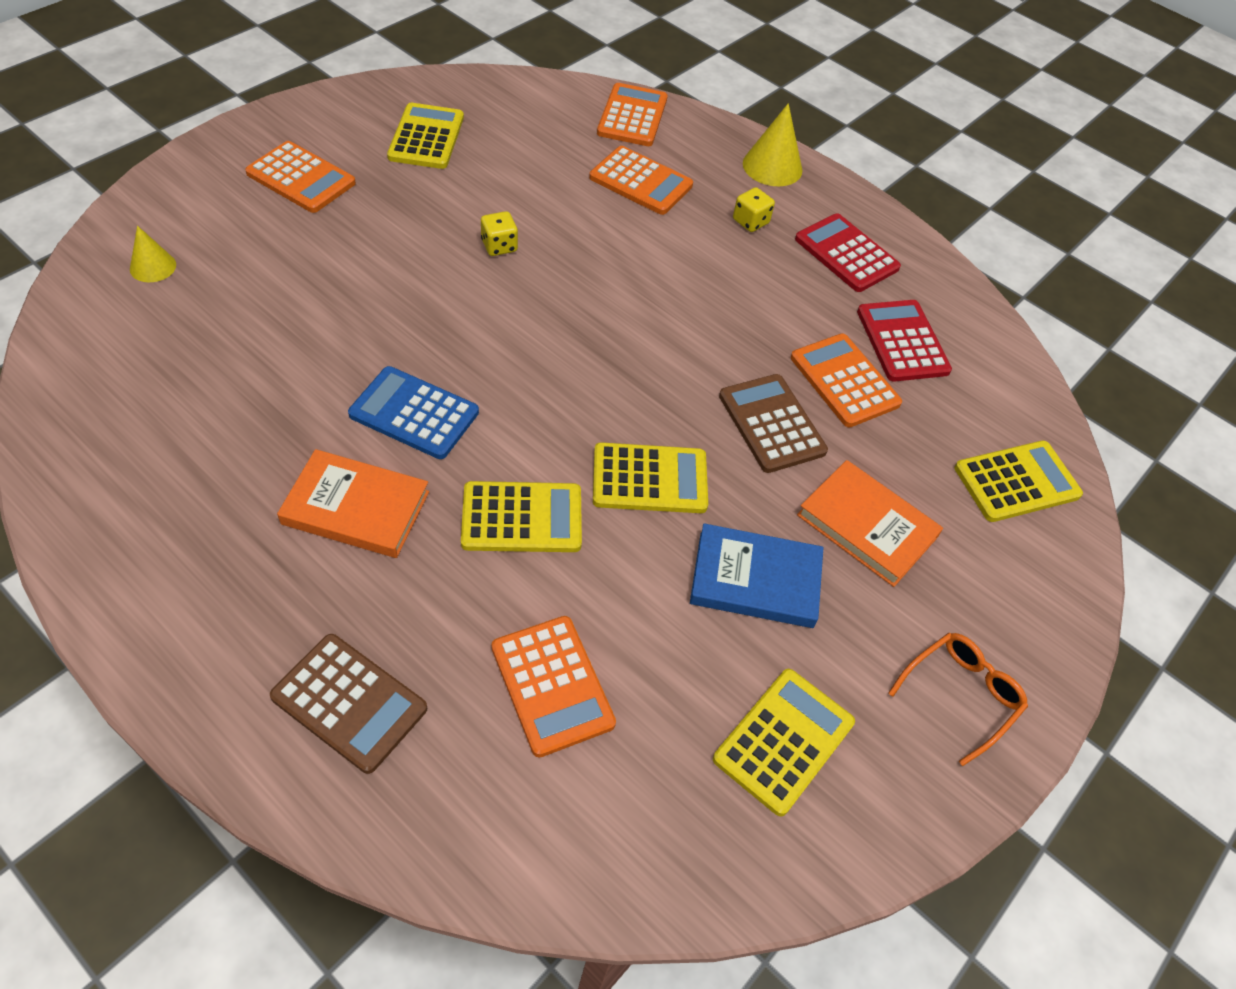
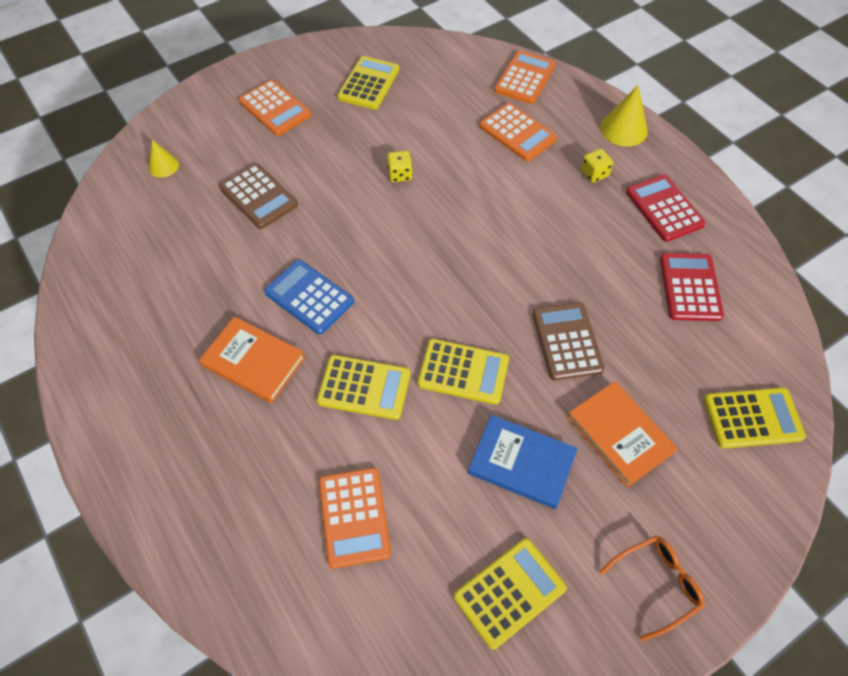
camera: 20 degrees right, 5 degrees up
brown calculator [270,634,427,774] -> brown calculator moved to [219,163,298,229]
orange calculator [791,334,902,427] -> none

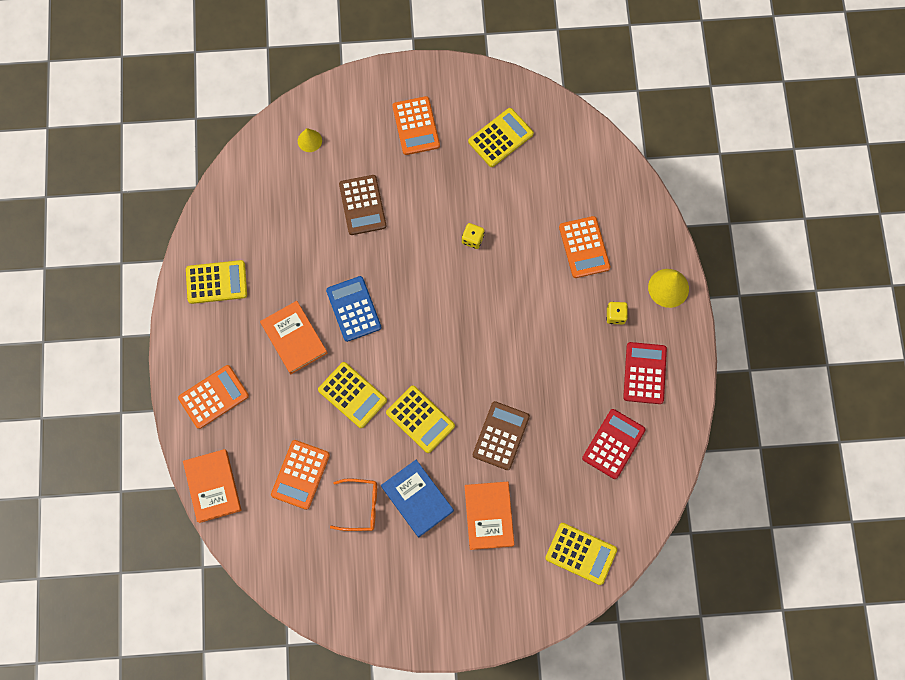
camera: 30 degrees right, 15 degrees up
yellow calculator [454,538,567,650] -> yellow calculator moved to [186,260,247,304]
orange calculator [494,50,556,104] -> orange calculator moved to [178,365,249,429]
orange glasses [599,535,705,641] -> orange glasses moved to [330,478,377,531]
none -> orange book [183,449,241,523]

